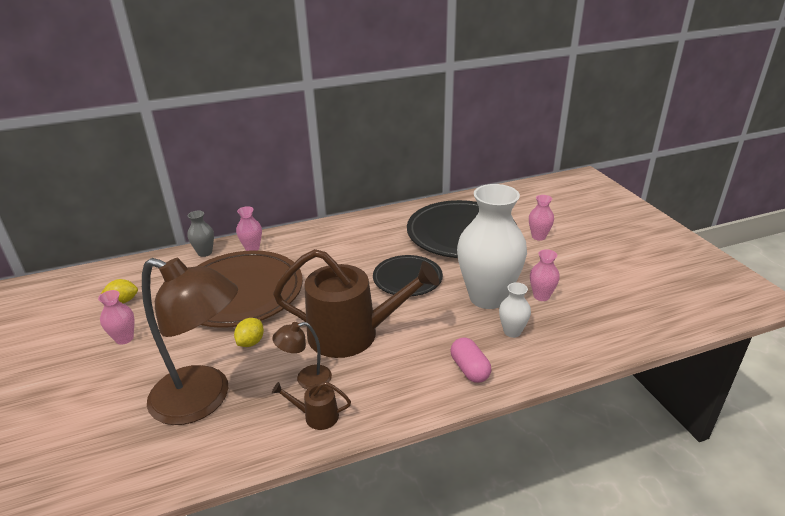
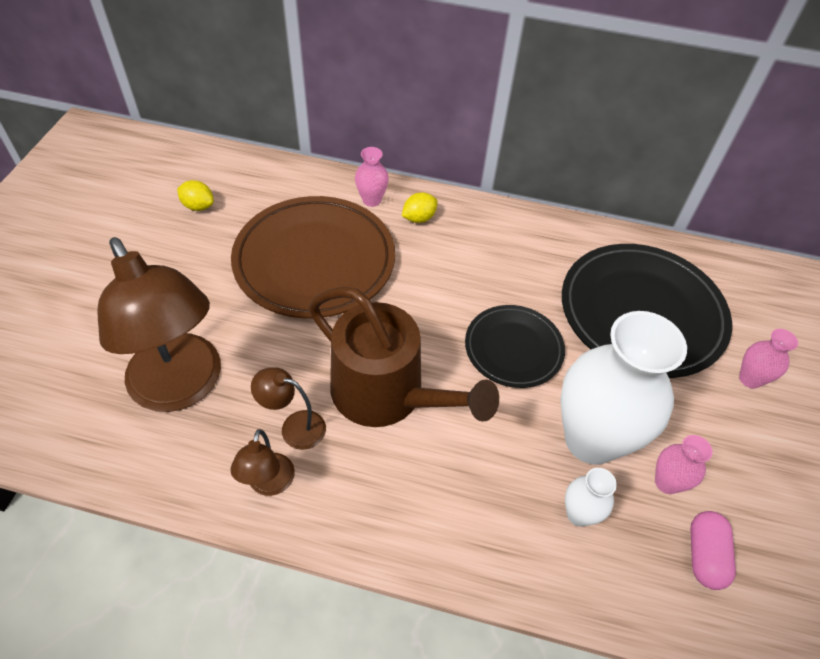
camera: 30 degrees right, 20 degrees up
pink vase [98,290,134,345] -> none
grey vase [187,211,214,257] -> none
yellow lemon [234,318,264,347] -> yellow lemon moved to [402,192,438,223]
brown watering can [272,382,351,430] -> brown lamp [231,429,295,496]
pink capsule [451,337,491,383] -> pink capsule moved to [690,511,736,590]

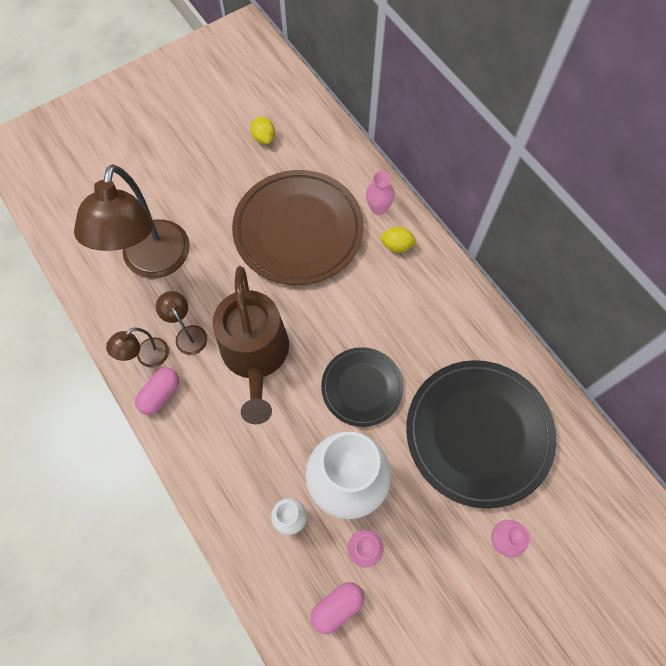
camera: 45 degrees right, 15 degrees up
none -> pink capsule [135,367,179,415]

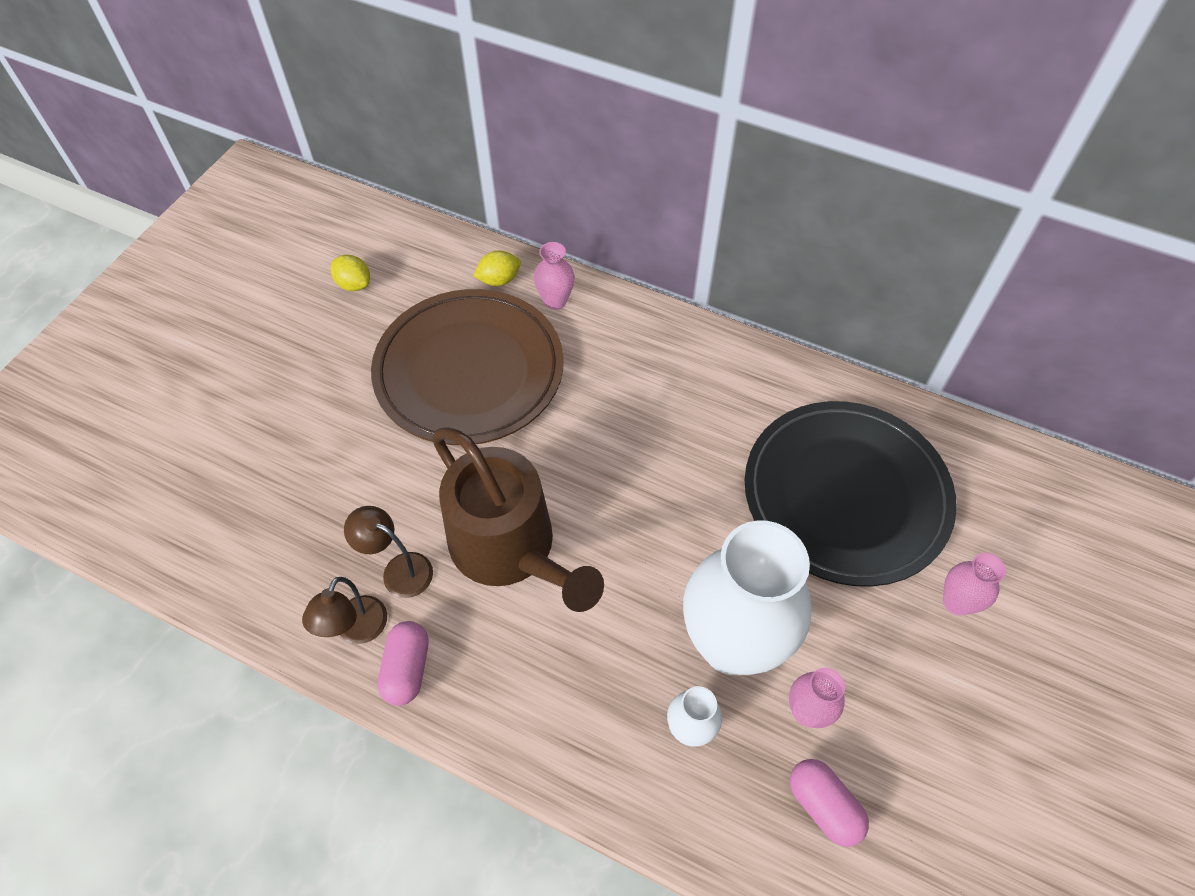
camera: 30 degrees left, 10 degrees down
brown lamp [74,164,190,278] -> none
pink capsule [311,582,364,634] -> pink capsule turned 60 degrees counterclockwise [790,759,869,847]
black plate [321,347,403,427] -> none
yellow lemon [379,227,416,252] -> yellow lemon moved to [473,250,521,286]

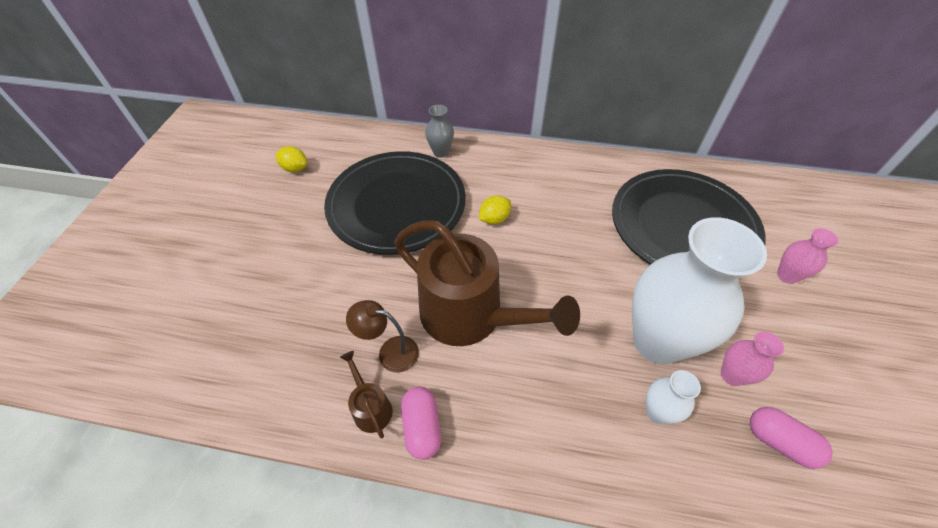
camera: 15 degrees left, 5 degrees down
brown lamp [302,577,387,644] -> brown watering can [340,351,393,438]
brown plate [371,289,564,445] -> black plate [324,151,466,255]
yellow lemon [473,250,521,286] -> yellow lemon moved to [479,195,511,224]
pink vase [534,242,575,310] -> grey vase [425,105,454,157]

